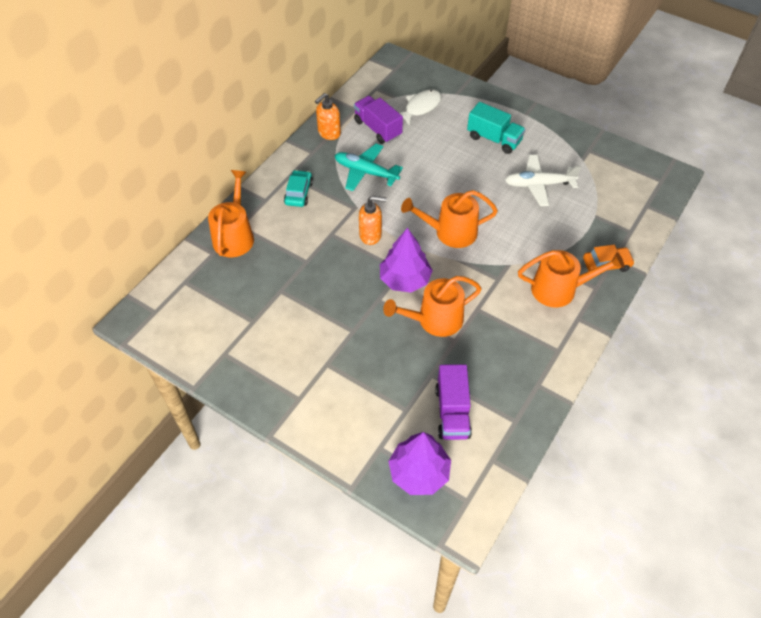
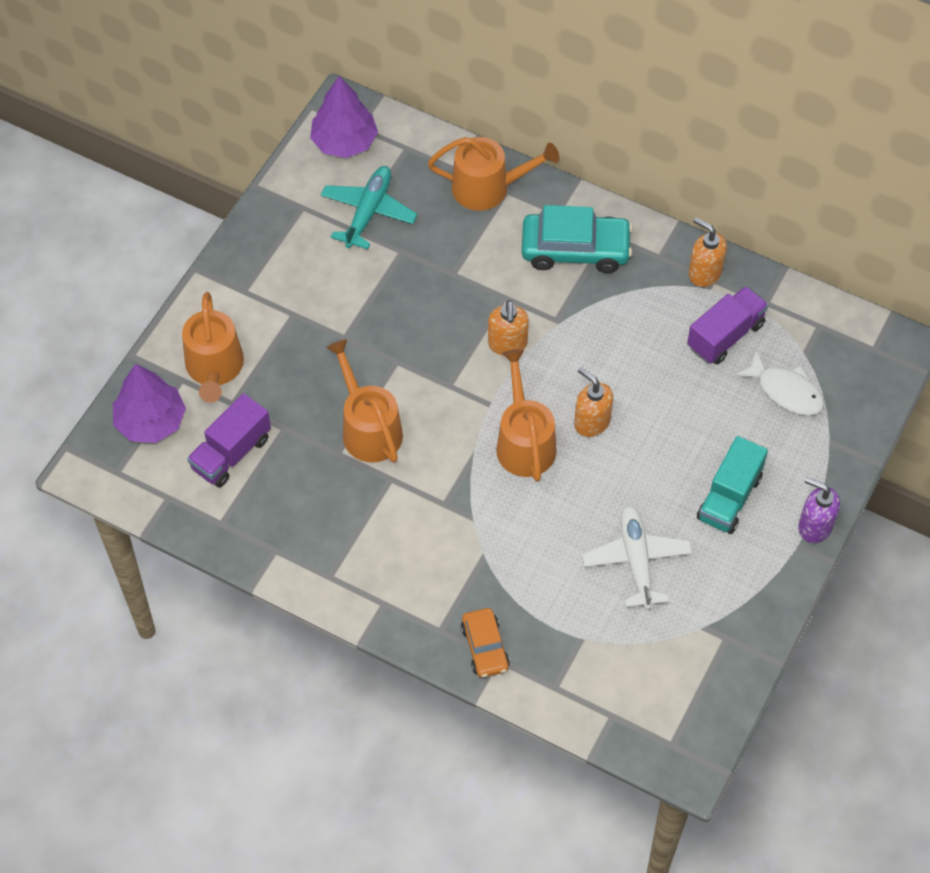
camera: 85 degrees right, 5 degrees up
turquoise car [284,170,313,207] -> turquoise car [522,205,633,273], size x1.71
turquoise plane [334,144,403,191] -> turquoise plane moved to [321,166,417,249]
purple tree [380,228,433,293] -> purple tree moved to [310,76,378,158]
purple truck [435,364,472,440] -> purple truck turned 45 degrees counterclockwise [187,393,271,487]
orange watering can [518,250,624,308] -> orange watering can moved to [182,292,244,403]
none -> orange soap dispenser [574,367,613,437]
none -> purple soap dispenser [798,477,840,543]

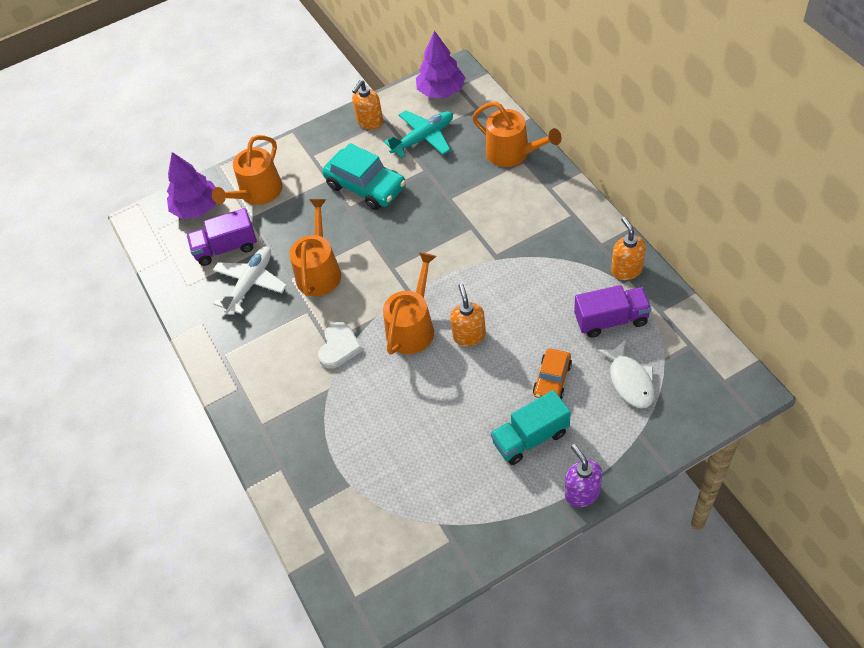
camera: 40 degrees right, 5 degrees down
orange car [461,608,510,678] -> orange car moved to [533,348,572,399]
orange soap dispenser [488,300,529,355] -> orange soap dispenser moved to [352,80,383,130]
turquoise car [522,205,633,273] -> turquoise car moved to [322,143,406,210]
white plane [582,505,692,610] -> white plane moved to [213,247,287,314]
none -> white heart [318,322,363,369]

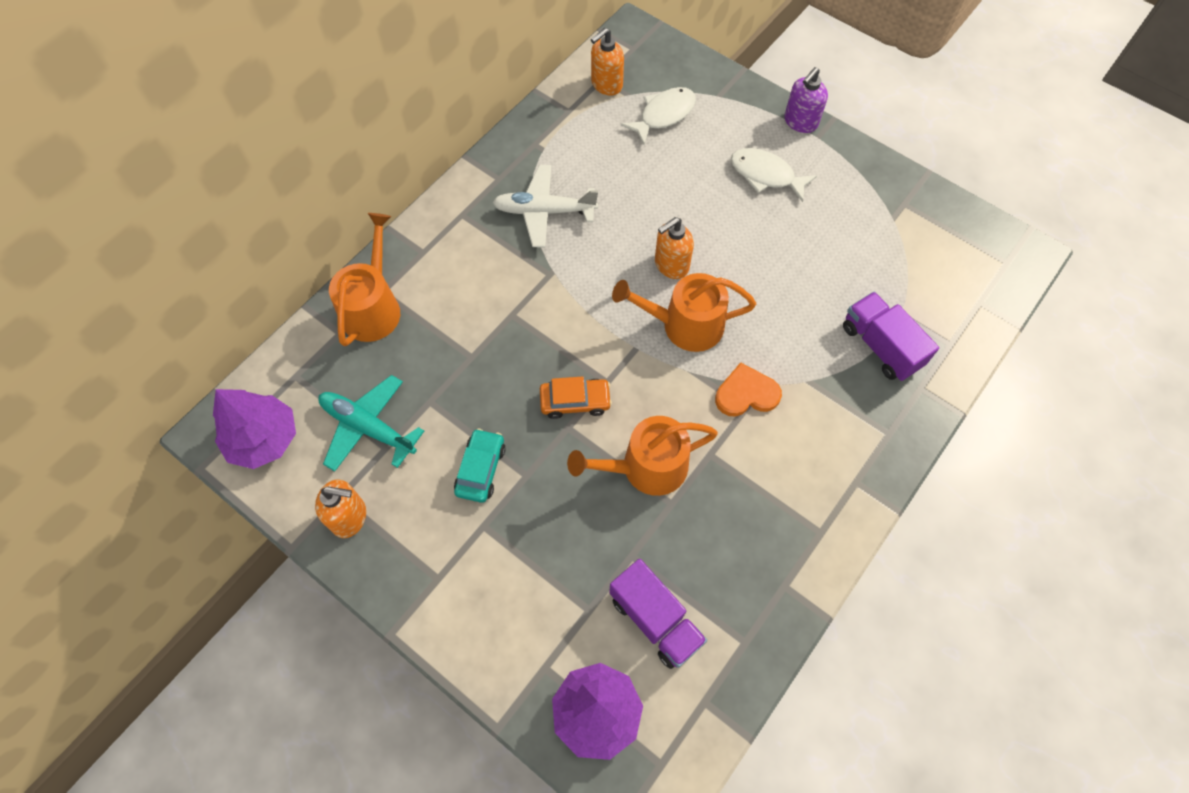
camera: 120 degrees left, 10 degrees up
orange watering can [212,135,283,205] -> none
white plane [213,247,287,314] -> white plane moved to [492,165,598,248]
white heart [318,322,363,369] -> orange heart [715,362,782,416]
turquoise car [322,143,406,210] -> turquoise car [454,428,506,503], size x0.59
turquoise truck [490,390,571,465] -> white fish [731,148,817,202]
orange car [533,348,572,399] -> orange car moved to [540,376,612,419]
purple truck [574,285,652,338] -> purple truck moved to [843,292,939,381]
orange soap dispenser [611,217,646,280] -> orange soap dispenser moved to [591,28,624,96]

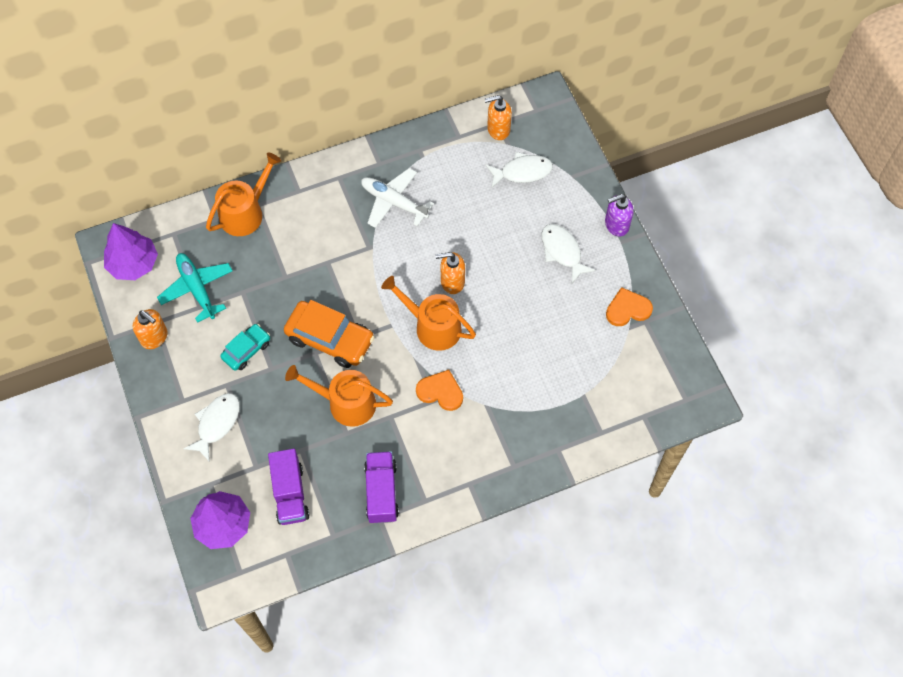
camera: 30 degrees right, 0 degrees up
orange car [540,376,612,419] -> orange car [284,300,375,368], size x1.71
purple truck [843,292,939,381] -> purple truck moved to [364,451,399,523]
none -> white fish [184,393,240,462]
none -> orange heart [606,287,653,326]

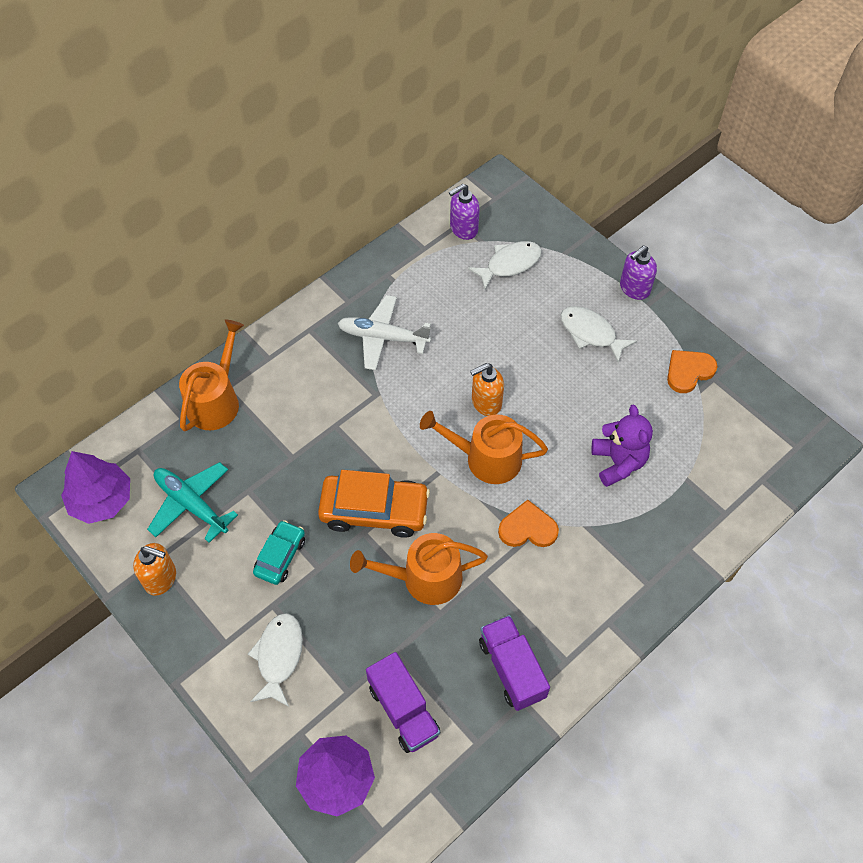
camera: 20 degrees left, 5 degrees down
orange soap dispenser [485,95,512,140] -> purple soap dispenser [449,184,480,240]
none -> purple teddy bear [591,405,653,487]

